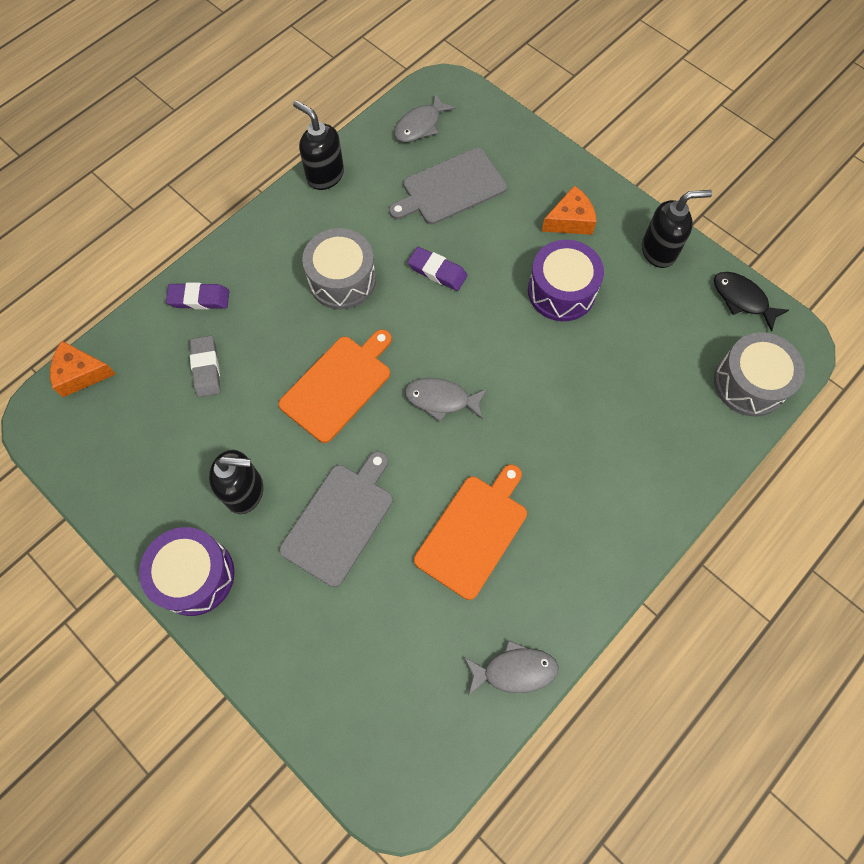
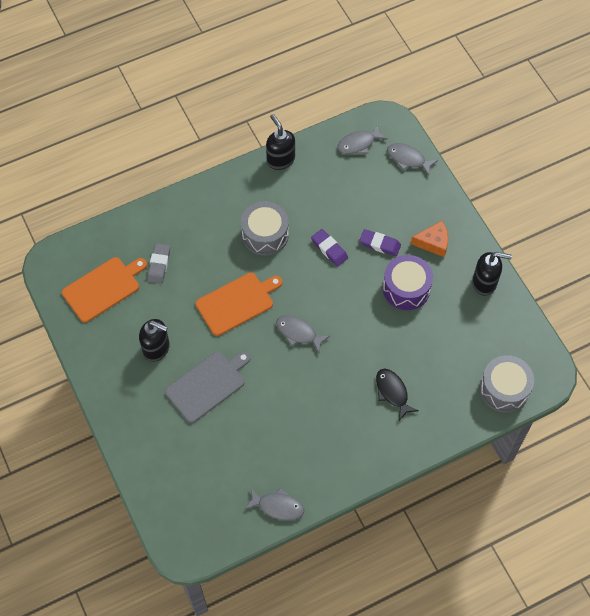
camera: 20 degrees right, 5 degrees down
orange cheese [50,341,116,397] -> none
purple drum [139,527,235,616] -> none
purple eraser [166,282,229,309] -> purple eraser moved to [359,229,401,256]
grey cutting board [389,148,507,225] -> none
orange cutting board [414,465,527,600] -> orange cutting board moved to [62,257,147,323]
black fish [714,272,789,332] -> black fish moved to [376,369,419,421]
none -> grey fish [387,143,438,176]

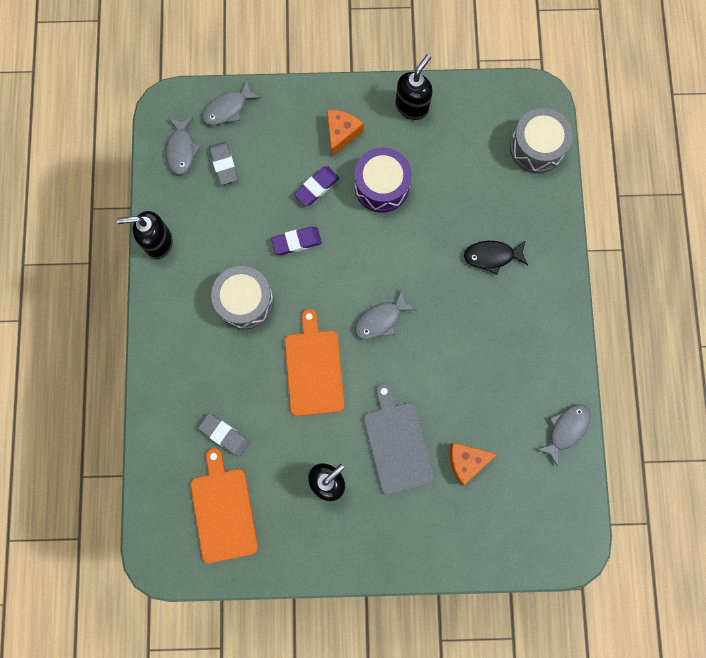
camera: 65 degrees left, 15 degrees up
none -> grey eraser [209,141,238,185]
none -> orange cheese [450,443,498,485]

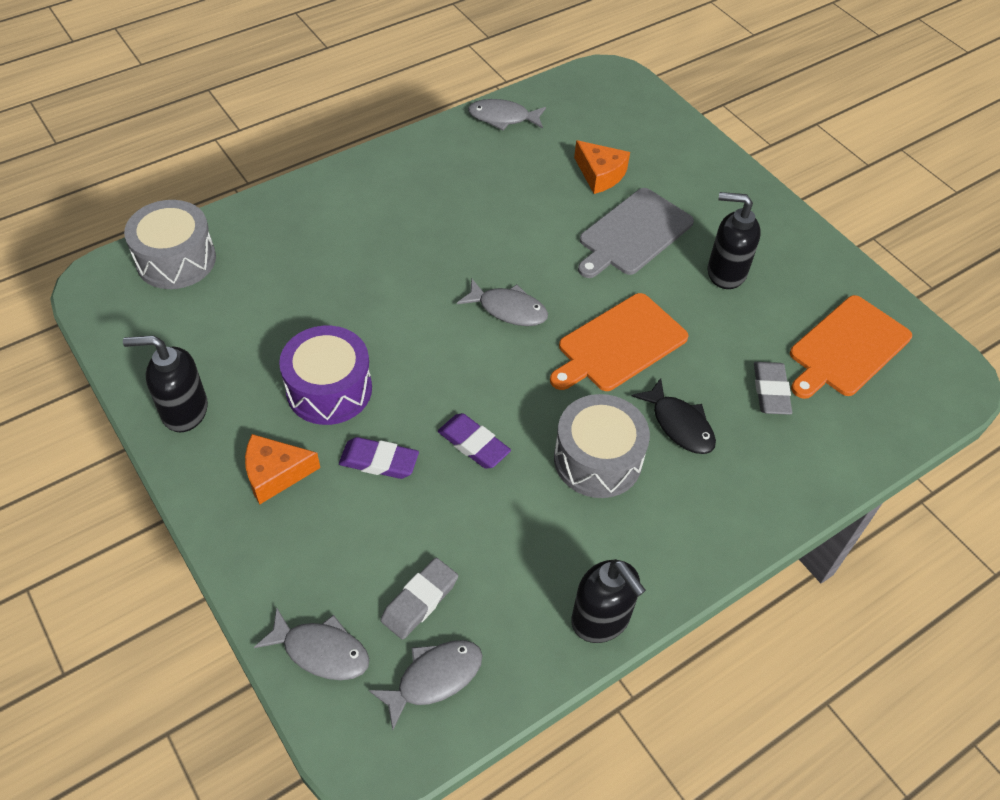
camera: 125 degrees left, 25 degrees down
black fish [464,240,528,275] -> black fish moved to [632,378,716,454]

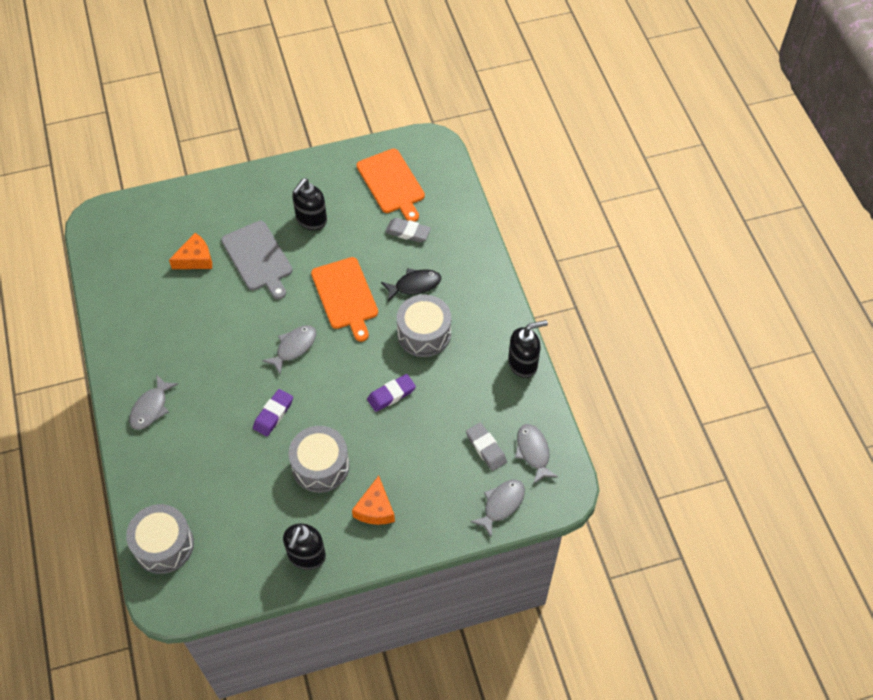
camera: 70 degrees left, 5 degrees up
purple drum [279,326,372,425] -> grey drum [289,426,349,493]
purple eraser [339,437,419,479] -> purple eraser moved to [253,389,293,436]
grey fish [468,99,546,130] -> grey fish moved to [129,374,178,430]

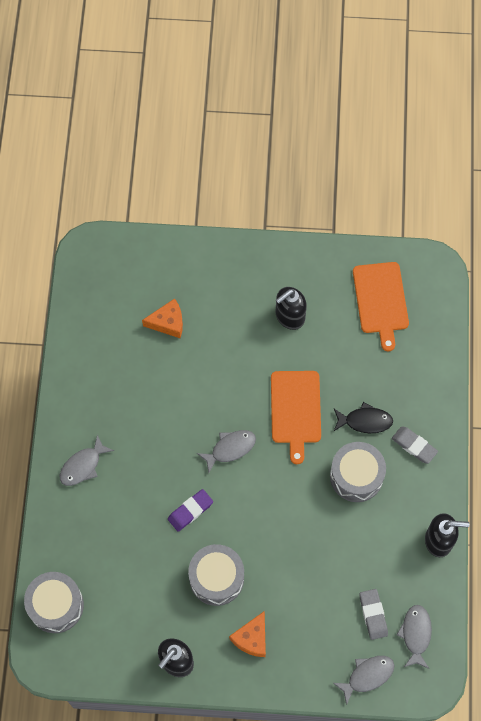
camera: 20 degrees right, 10 degrees up
grey cutting board [221,221,292,299] -> none
purple eraser [367,374,416,412] -> none
grey eraser [385,218,431,243] -> grey eraser moved to [392,426,438,464]

